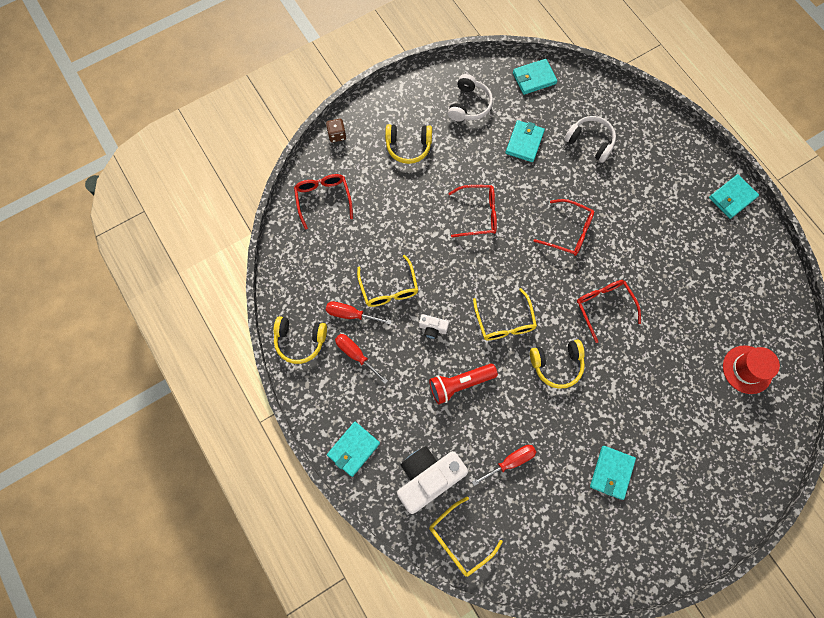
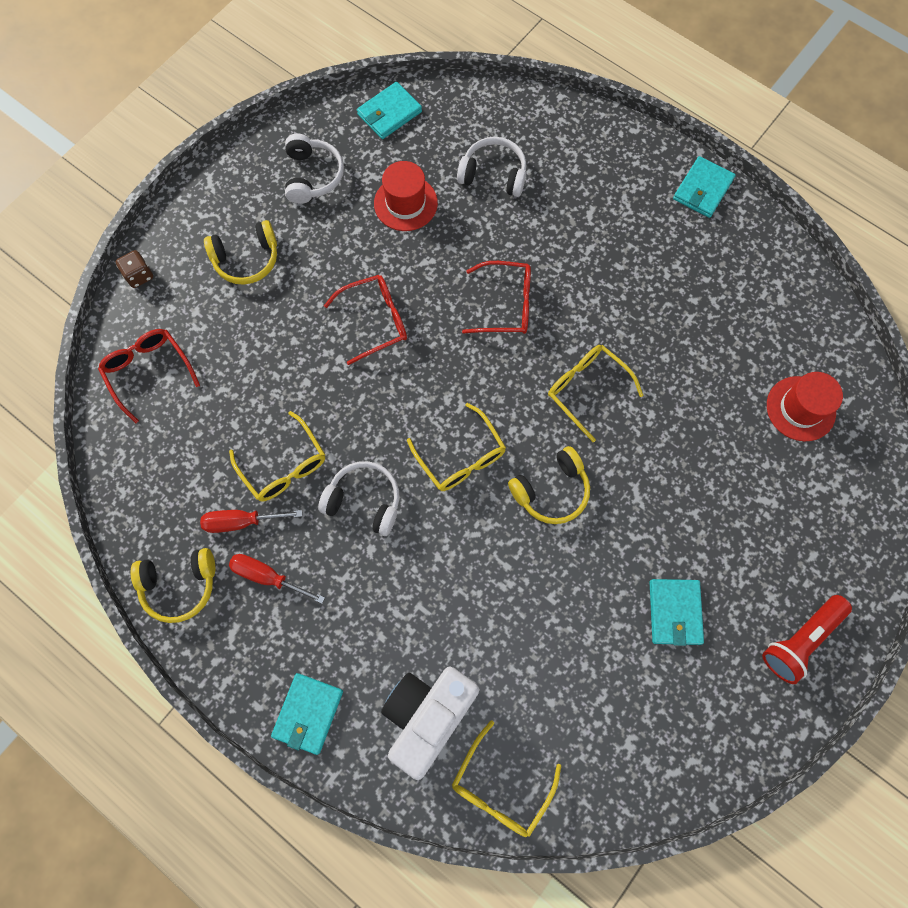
camera: 20 degrees left, 0 degrees up
white camera [419,314,449,339] -> white headphones [318,461,399,536]
red flashlight [429,363,498,404] -> red flashlight moved to [762,595,852,684]
red screwdriver [472,445,536,486] -> none
turquoise wallet [505,120,545,162] -> red hat [374,161,438,231]
red glasses [577,280,641,343] -> yellow glasses [548,345,644,442]

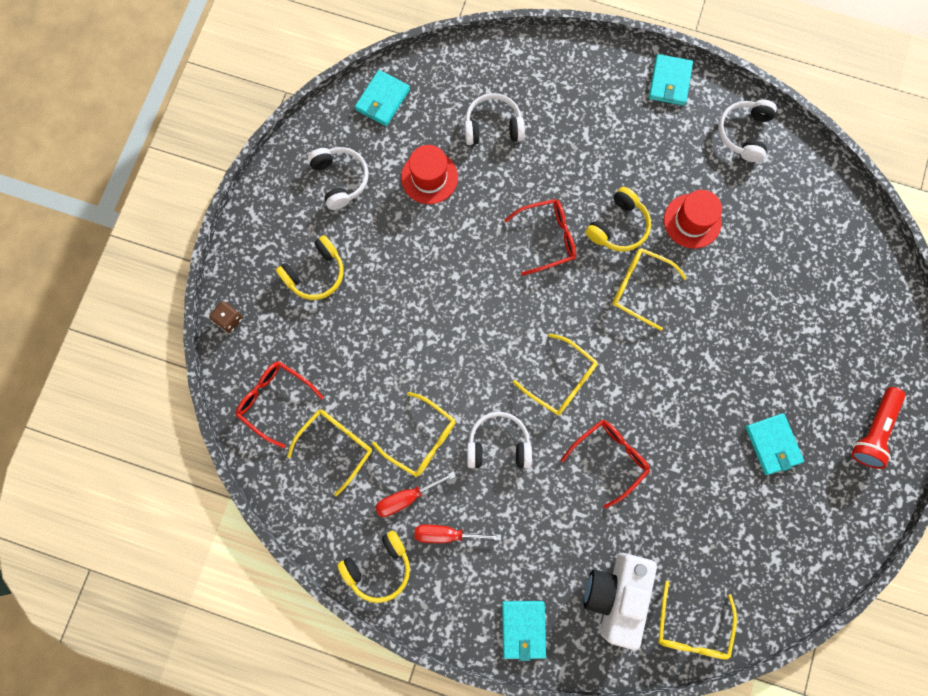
camera: 20 degrees left, 5 degrees up
red glasses [324,275,407,365] -> red glasses moved to [561,420,650,509]
yellow headphones [508,446,590,524] -> yellow headphones moved to [585,187,651,252]
red hat [767,372,843,441] -> red hat moved to [664,190,722,248]
none -> yellow glasses [287,409,372,496]
none -> white headphones [718,100,777,162]

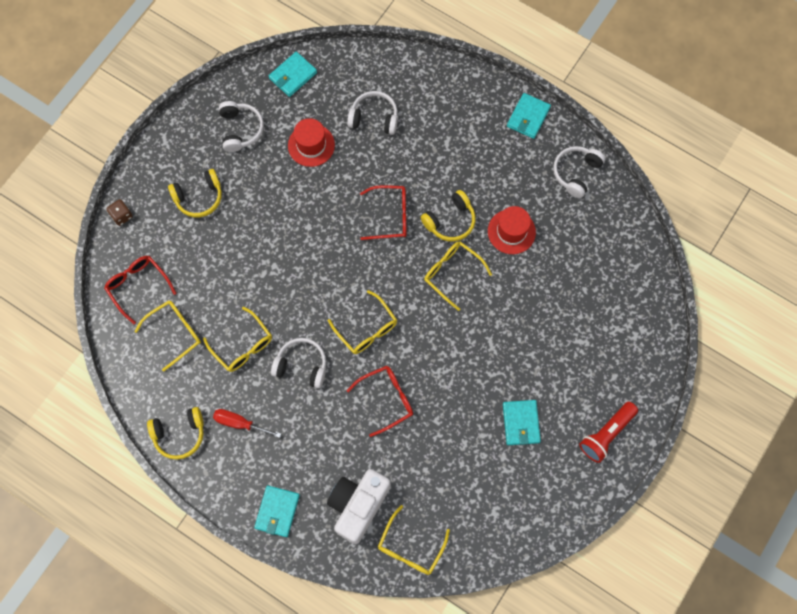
camera: 15 degrees right, 5 degrees down
red screwdriver [375,471,456,517] -> none

